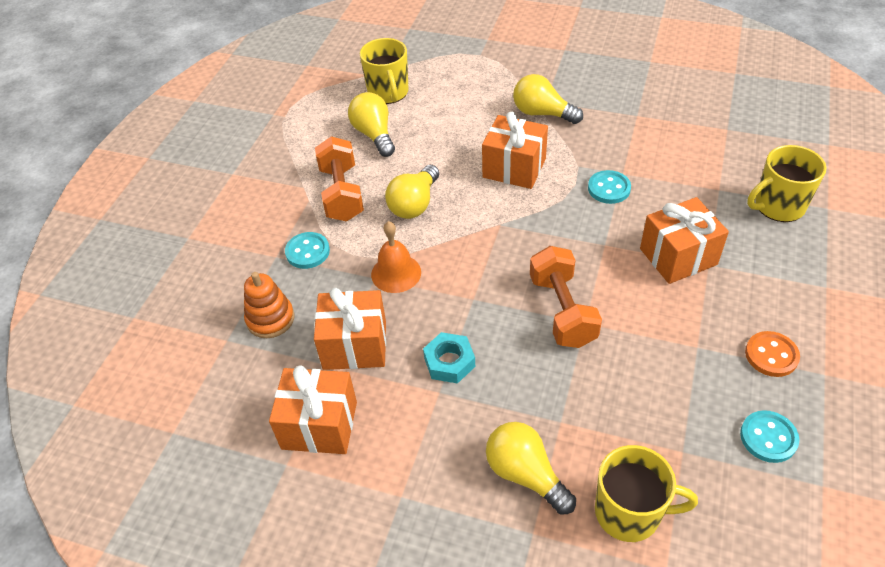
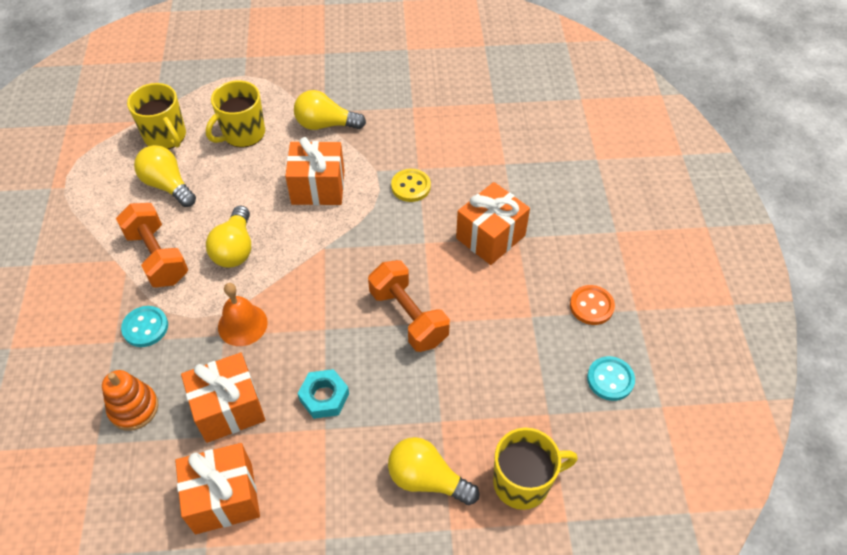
camera: 25 degrees left, 5 degrees up
turquoise button [588,170,631,204] -> yellow button [391,169,431,202]
yellow mug [747,145,826,222] -> yellow mug moved to [206,81,265,148]

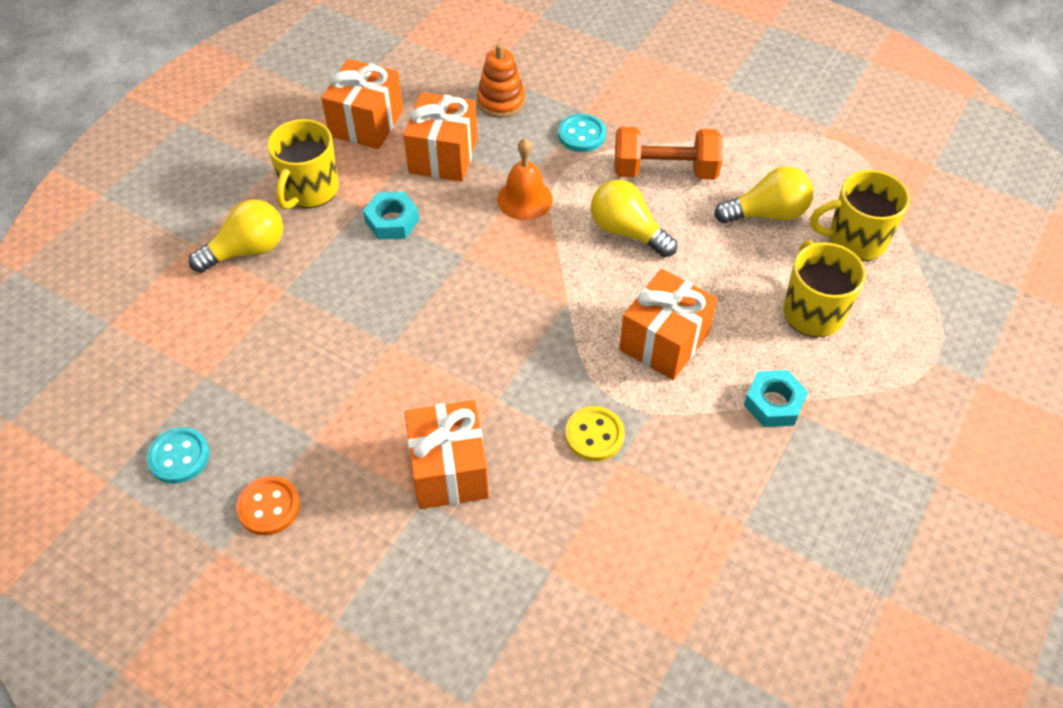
camera: 125 degrees right, 0 degrees up
yellow light bulb [294,90,366,130] -> turquoise nut [744,370,808,427]
orange dumbbell [368,260,450,352] -> none
yellow mug [493,428,578,510] -> yellow mug moved to [267,119,339,210]

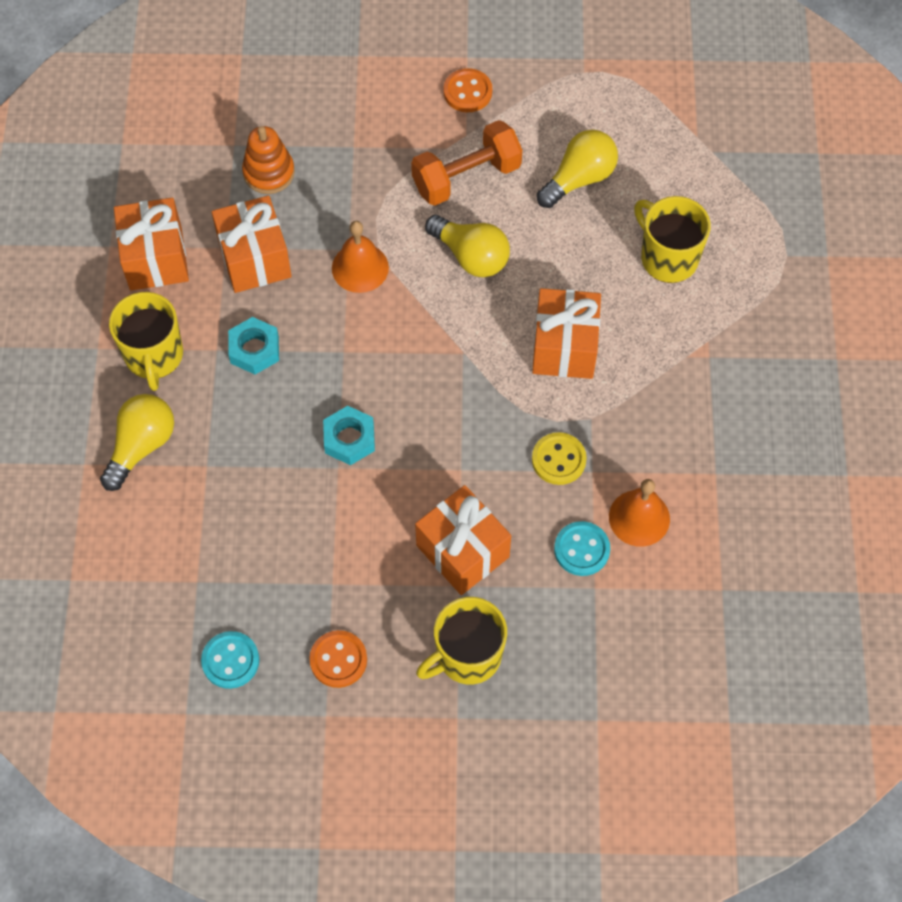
camera: 30 degrees left, 10 degrees up
turquoise button [558,114,606,152] -> turquoise button moved to [554,521,610,576]
yellow light bulb [591,180,677,257] -> yellow light bulb turned 150 degrees counterclockwise [425,215,510,277]
turquoise nut [744,370,808,427] -> turquoise nut moved to [323,406,375,465]
yellow mug [810,170,910,261] -> yellow mug moved to [416,597,507,685]
none -> orange button [444,68,492,112]
none -> orange bell [609,479,670,547]

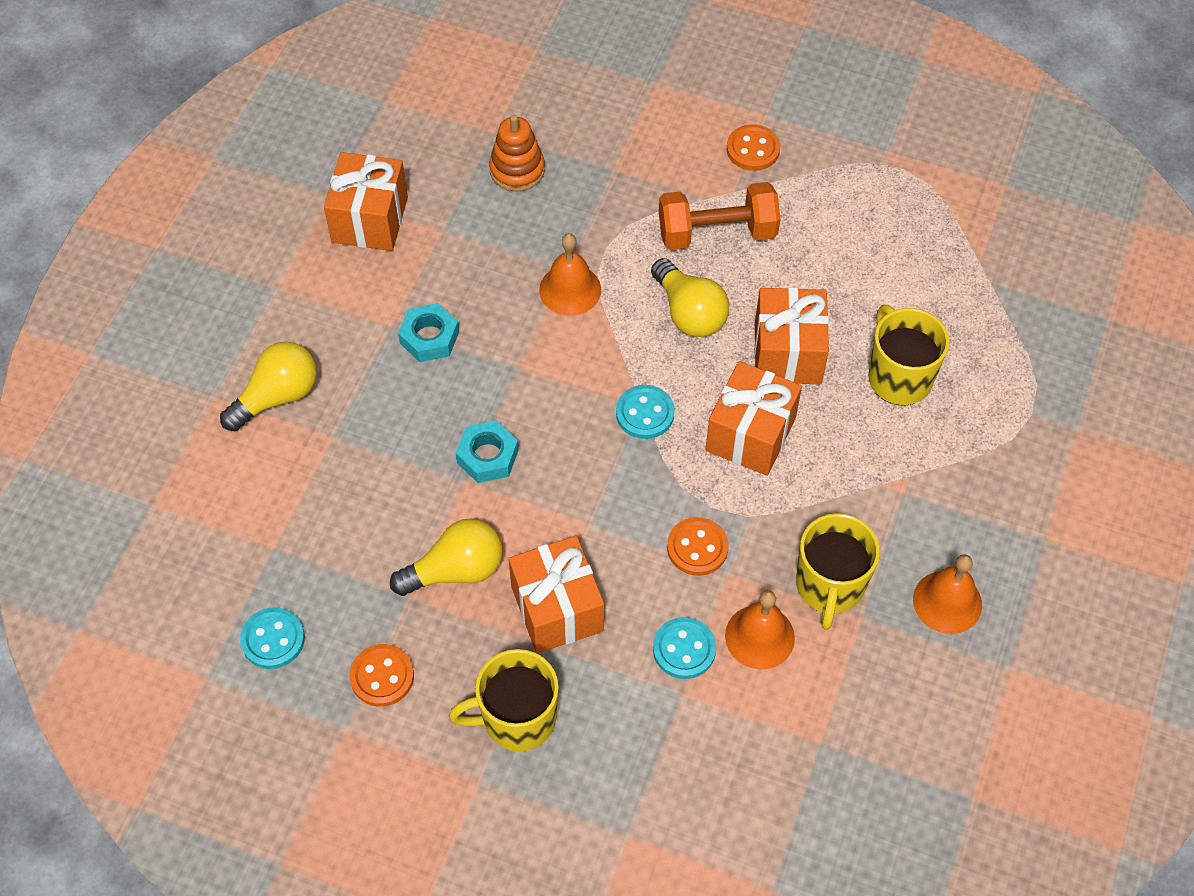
camera: 20 degrees right, 5 degrees down
yellow mug [109,292,183,391] -> yellow mug moved to [796,513,880,630]
orange gift [212,195,292,293] -> orange gift moved to [754,287,829,384]
yellow button [532,432,587,485] -> orange button [667,517,729,576]
yellow light bulb [537,130,618,208] -> yellow light bulb moved to [390,519,502,596]
none -> turquoise button [616,385,675,439]
none -> orange bell [913,554,982,634]

